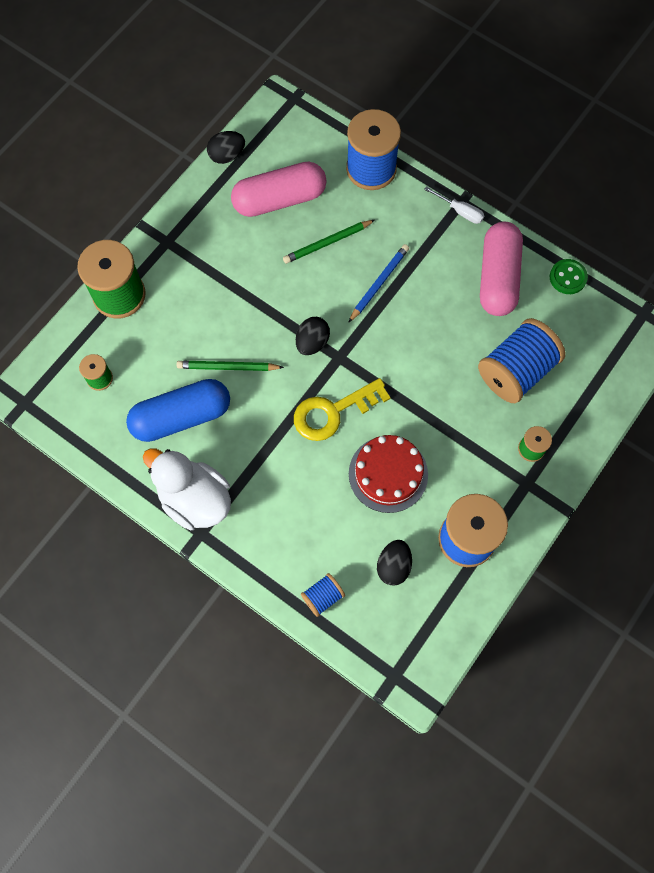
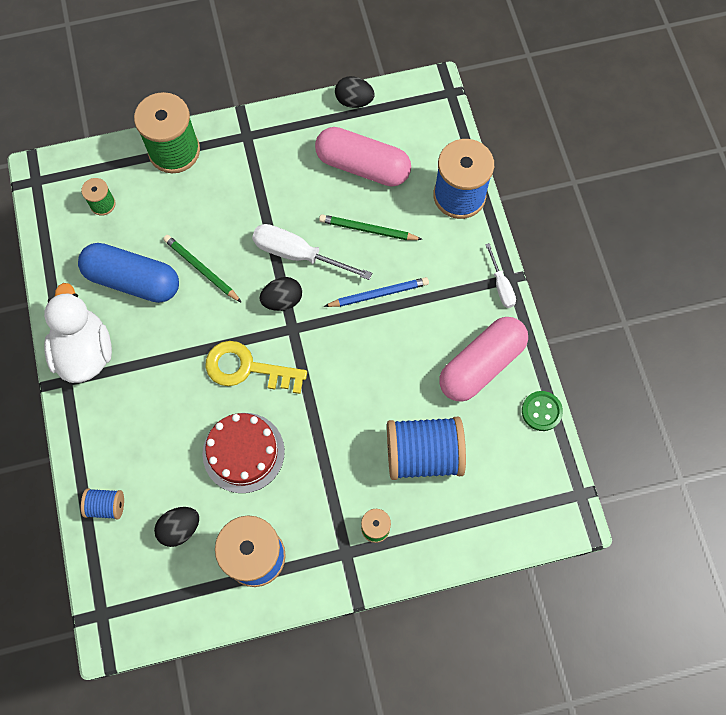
camera: 40 degrees right, 0 degrees up
none -> white screwdriver [252,224,372,280]

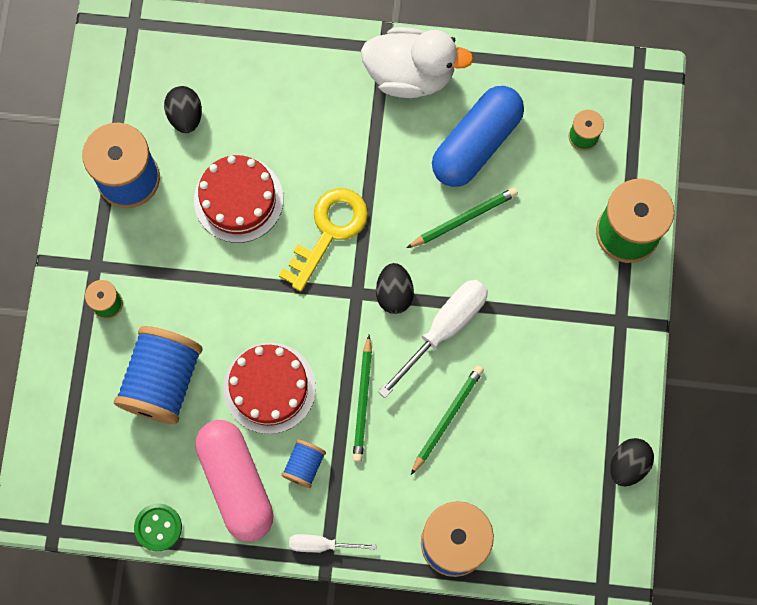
camera: 110 degrees right, 5 degrees up
blue spool [81,488,124,520] -> blue spool moved to [281,439,326,488]
pink capsule [315,127,411,187] -> none
blue pencil [324,277,429,307] -> green pencil [353,335,372,462]
none -> red cake [224,343,316,434]

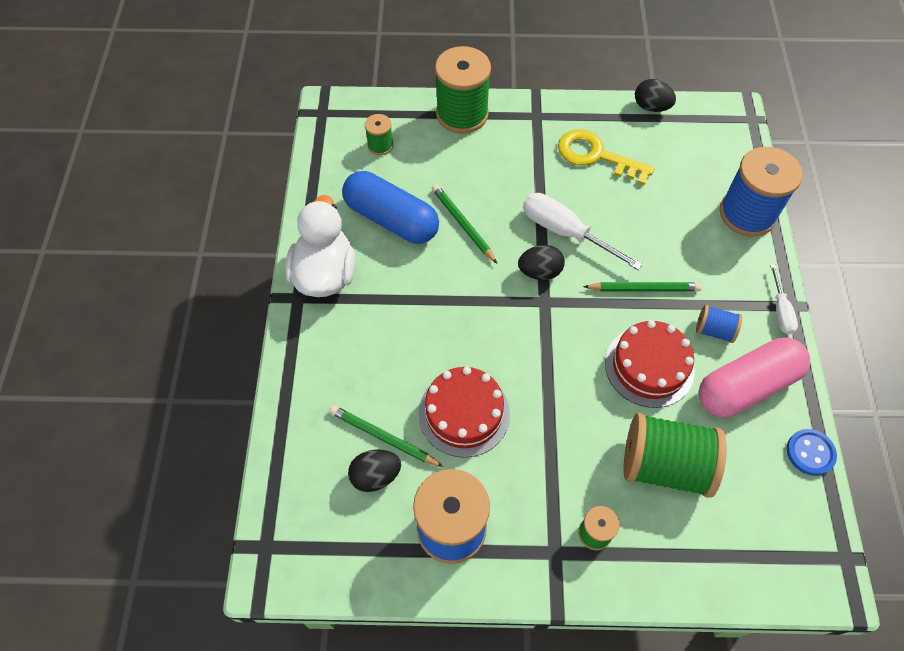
camera: 95 degrees left, 15 degrees down
blue spool [114,326,203,424] -> green spool [623,413,727,498]
green button [134,503,182,551] -> blue button [787,429,837,476]
yellow key [279,188,368,292] -> yellow key moved to [558,129,654,185]
green pencil [411,365,484,475] -> green pencil moved to [329,405,444,467]

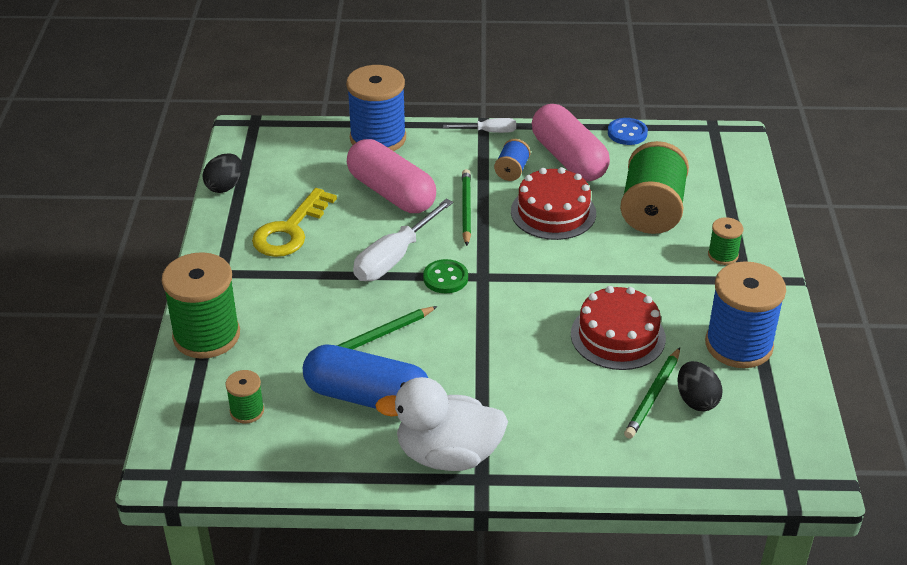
camera: 90 degrees left, 20 degrees down
blue capsule [342,171,439,244] -> blue capsule turned 75 degrees clockwise [303,344,428,409]
black egg [518,245,565,280] -> green button [423,259,468,293]
none -> pink capsule [347,139,436,213]

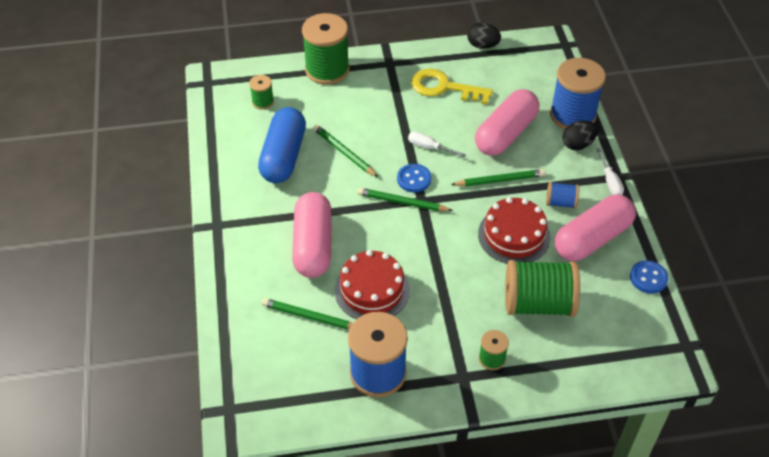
camera: 80 degrees right, 10 degrees up
white screwdriver [353,199,453,281] -> white screwdriver [408,131,466,158], size x0.56
white duck [375,377,508,471] -> none
green button [423,259,468,293] -> blue button [397,164,432,193]
black egg [677,361,722,411] -> black egg moved to [562,121,598,150]
none -> pink capsule [292,192,332,278]
none -> green pencil [357,188,453,211]

